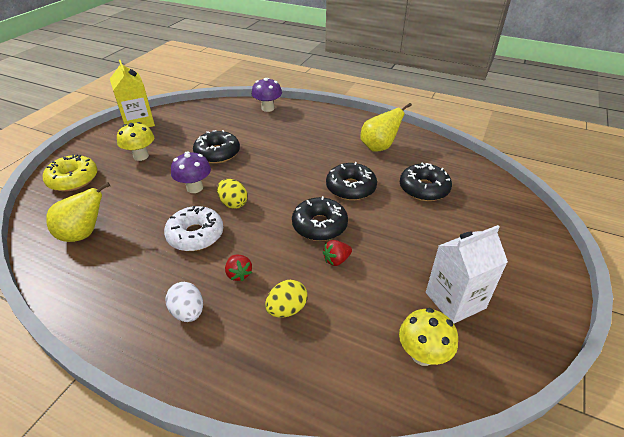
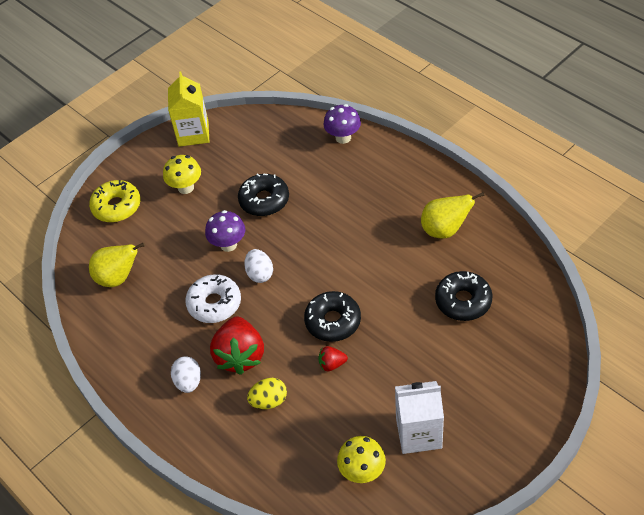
camera: 25 degrees right, 10 degrees up
yellow egg [217,179,248,209] -> white egg [244,249,273,283]
red strawberry [225,255,252,281] -> red strawberry [210,317,264,375], size x2.15
black donut [326,162,377,200] -> none

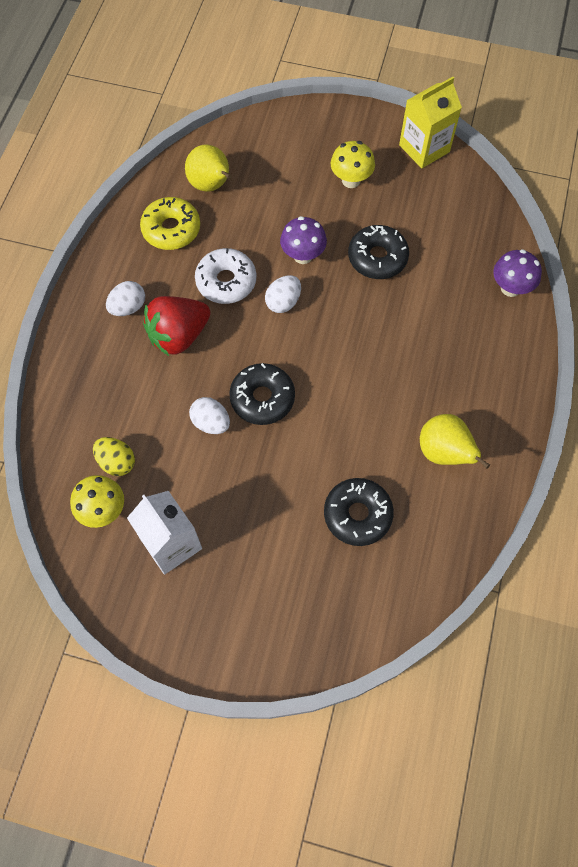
camera: 55 degrees right, 15 degrees up
yellow donut [89,180,140,222] -> yellow donut moved to [140,197,200,250]
yellow egg [247,378,287,409] -> yellow egg moved to [93,437,135,476]
red strawberry [319,346,348,372] -> white egg [189,397,230,434]

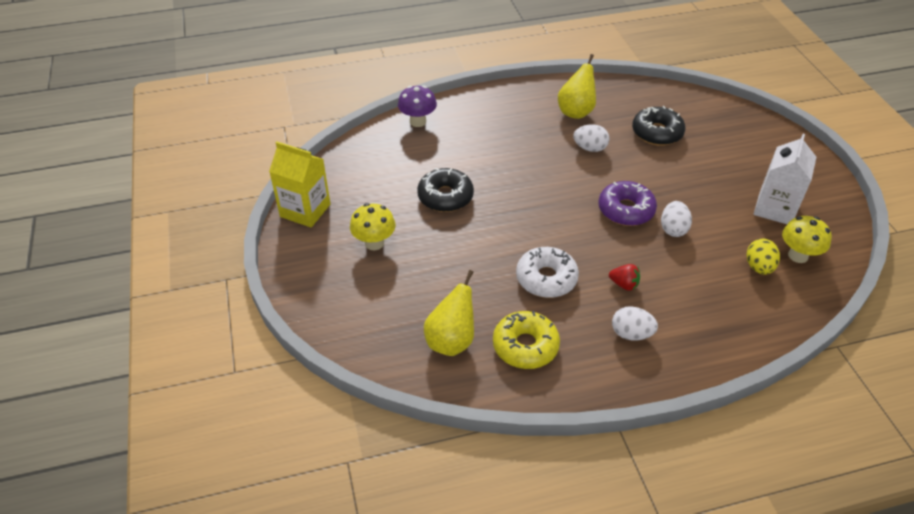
camera: 120 degrees left, 20 degrees down
red strawberry [143,296,211,356] -> red strawberry [609,264,640,291], size x0.47
black donut [229,363,295,425] -> purple donut [598,181,657,226]
white egg [265,275,301,313] -> white egg moved to [573,125,610,152]
purple mushroom [280,216,327,264] -> none

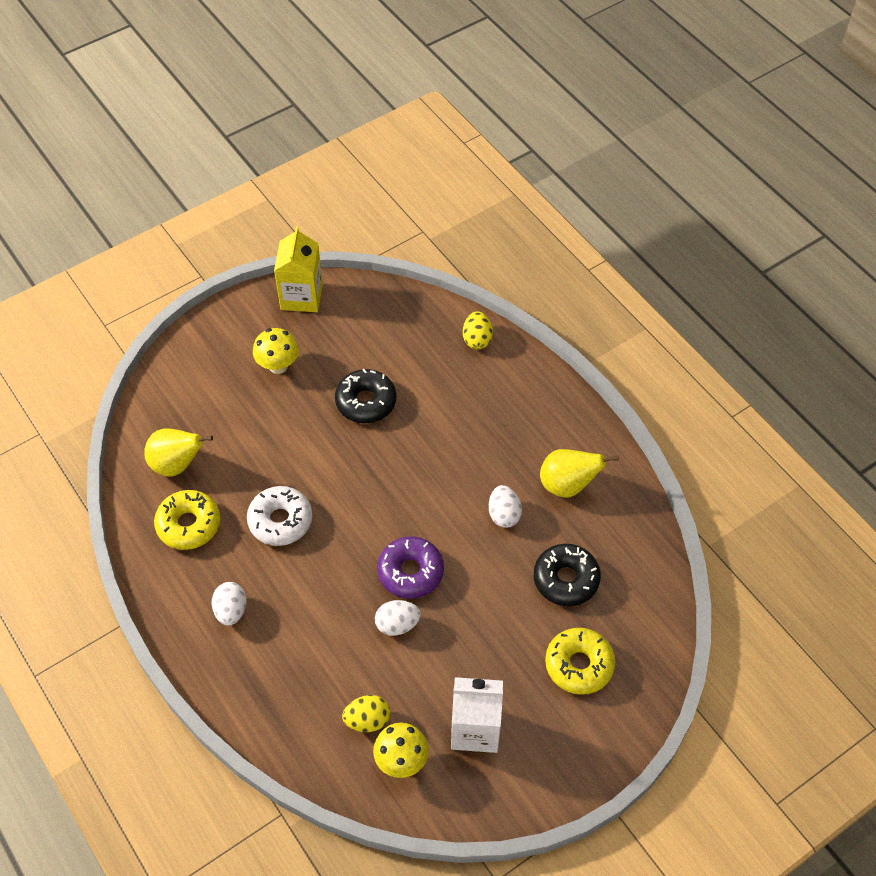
camera: 70 degrees right, 10 degrees up
purple mushroom [398,86,437,127] -> yellow egg [463,311,493,349]
red strawberry [609,264,640,291] -> none
none -> yellow donut [545,628,615,695]

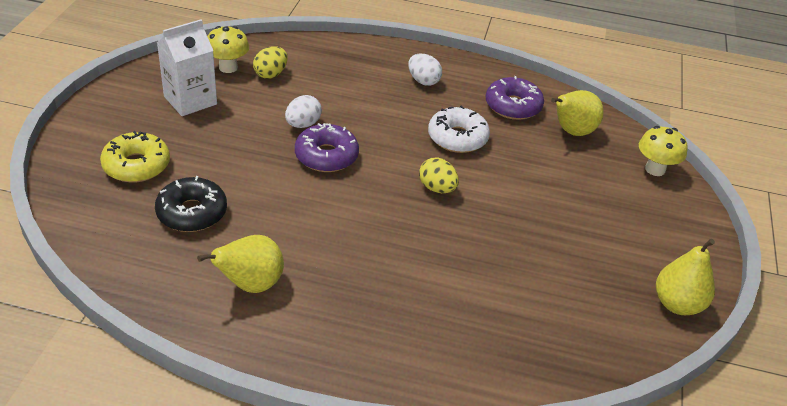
camera: 135 degrees right, 15 degrees down
yellow donut [154,490,220,550] -> purple donut [486,76,544,120]
yellow mushroom [253,328,299,374] -> yellow mushroom moved to [639,126,688,176]
yellow carton [274,226,323,312] -> yellow pear [656,239,715,315]
black donut [335,369,396,423] -> none
yellow egg [463,311,493,349] -> yellow egg moved to [419,158,459,193]
white egg [489,485,522,528] -> none

